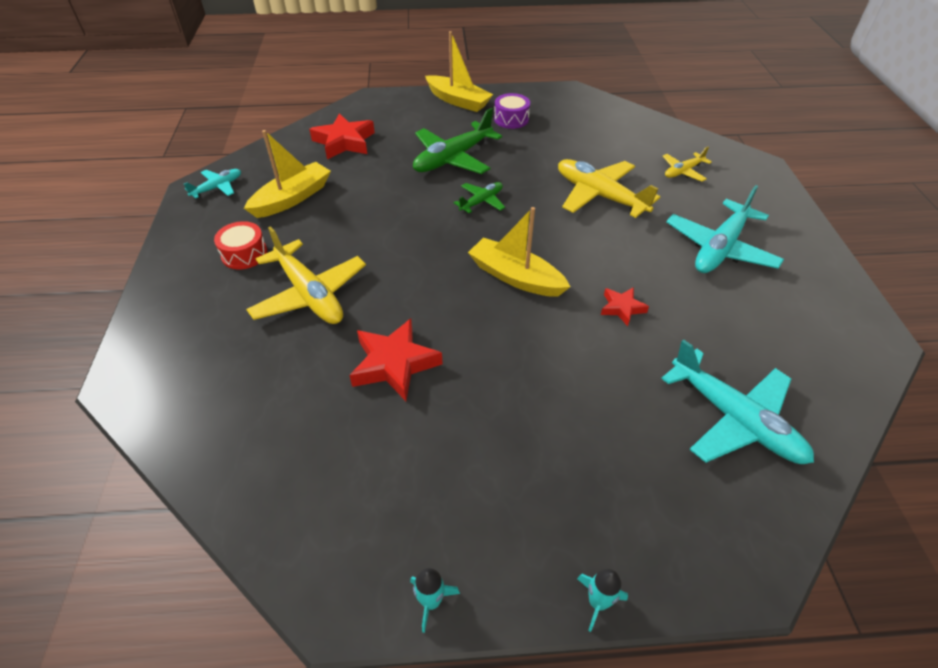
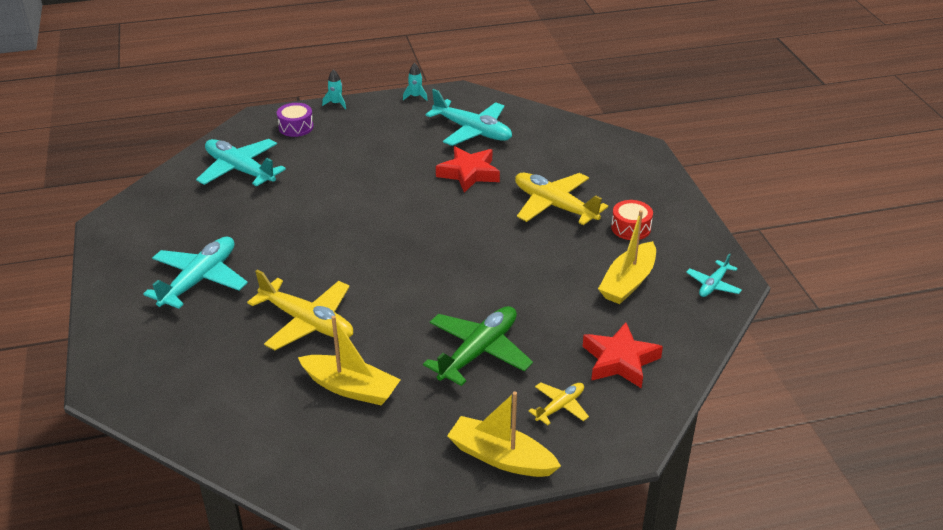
camera: 170 degrees right, 10 degrees down
green plane [454,182,505,213] -> none
yellow boat [468,207,570,297] -> yellow boat moved to [298,316,401,405]
purple drum [494,93,530,129] -> purple drum moved to [277,103,314,137]
red star [601,287,649,326] -> none
yellow plane [662,147,712,181] -> yellow plane moved to [529,382,589,425]
none -> turquoise plane [425,89,512,146]

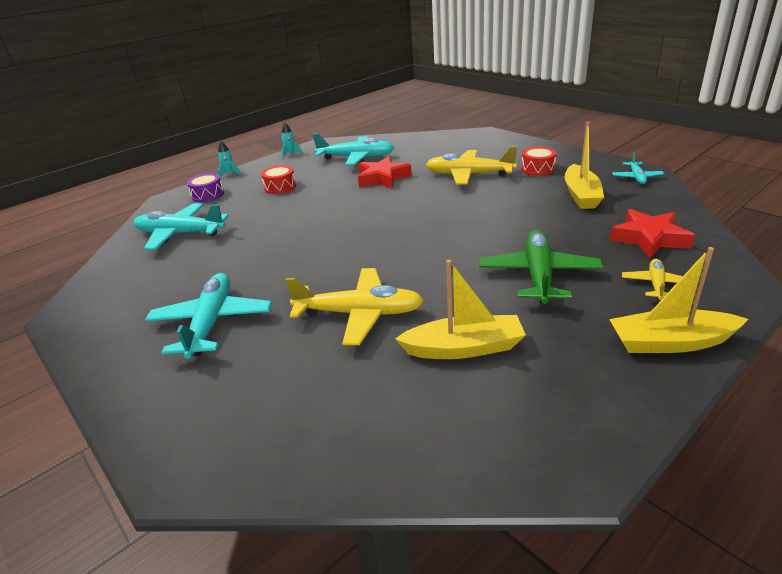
camera: 25 degrees left, 5 degrees down
none -> red drum [261,165,296,194]

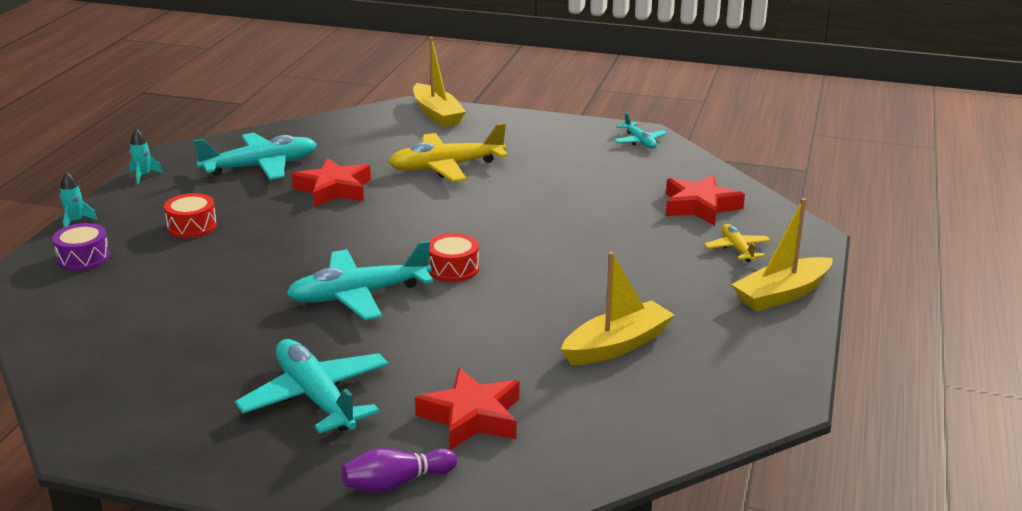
camera: 35 degrees left, 5 degrees down
turquoise plane [134,203,229,250] -> turquoise plane moved to [286,241,433,320]
yellow plane [285,268,424,345] -> none
green plane [479,229,603,304] -> none
red drum [521,147,556,176] -> red drum moved to [428,233,479,282]
yellow boat [565,122,604,209] -> yellow boat moved to [413,37,466,128]
none -> purple bowling pin [341,448,457,493]
none -> red star [415,368,519,450]

